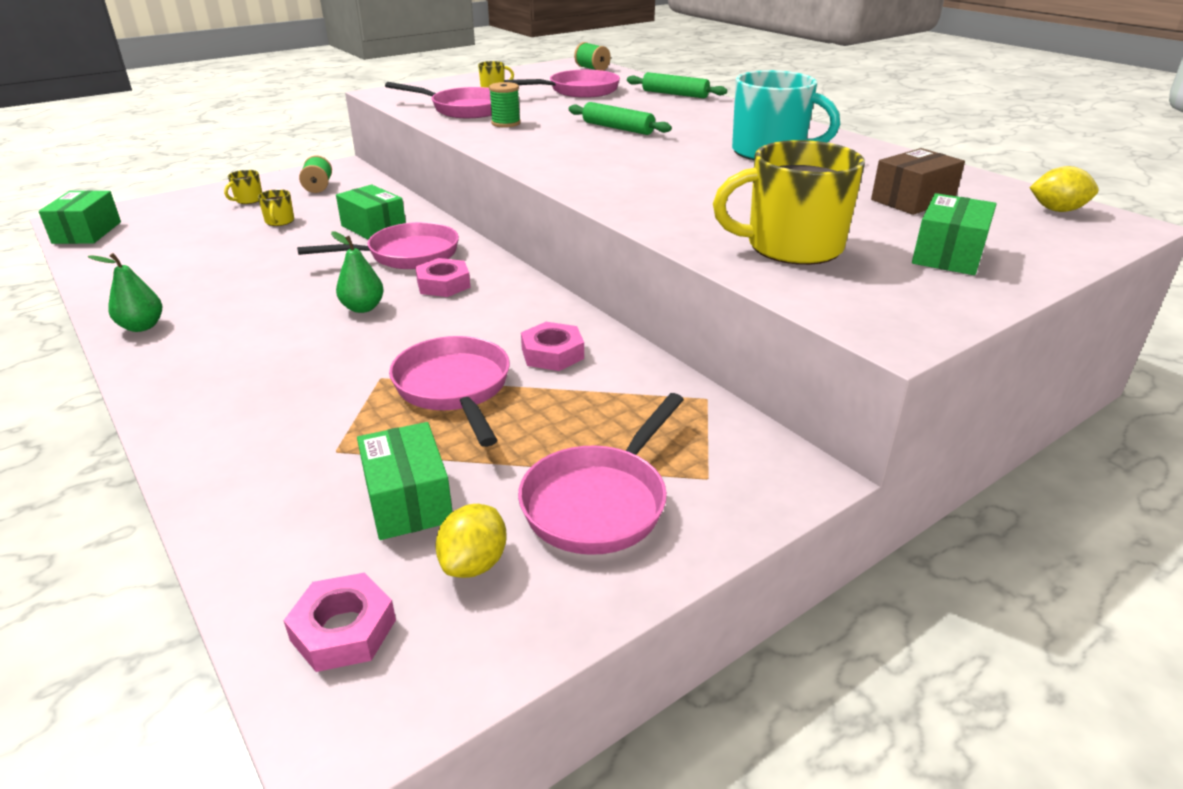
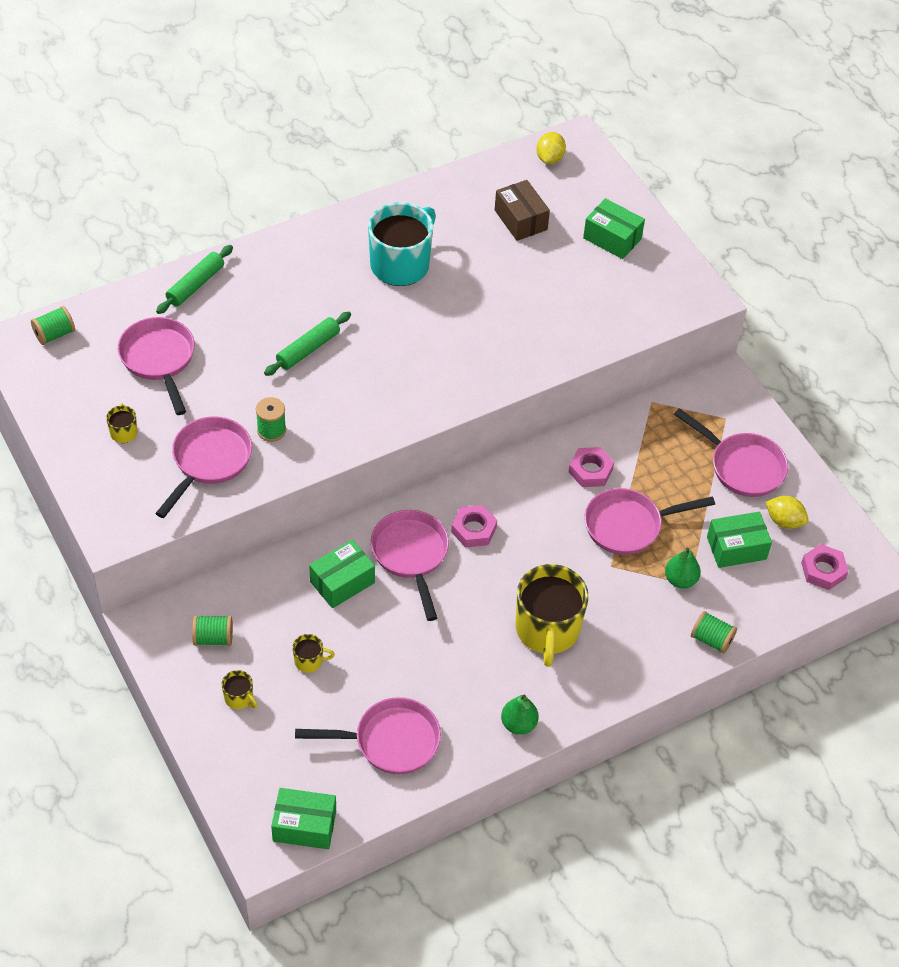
camera: 85 degrees left, 20 degrees up
green pear [331,231,384,313] -> green pear moved to [665,548,701,588]
yellow mug [713,140,865,265] -> yellow mug moved to [516,564,589,667]
none -> pink pan [295,697,441,774]
none -> green spool [691,611,737,654]

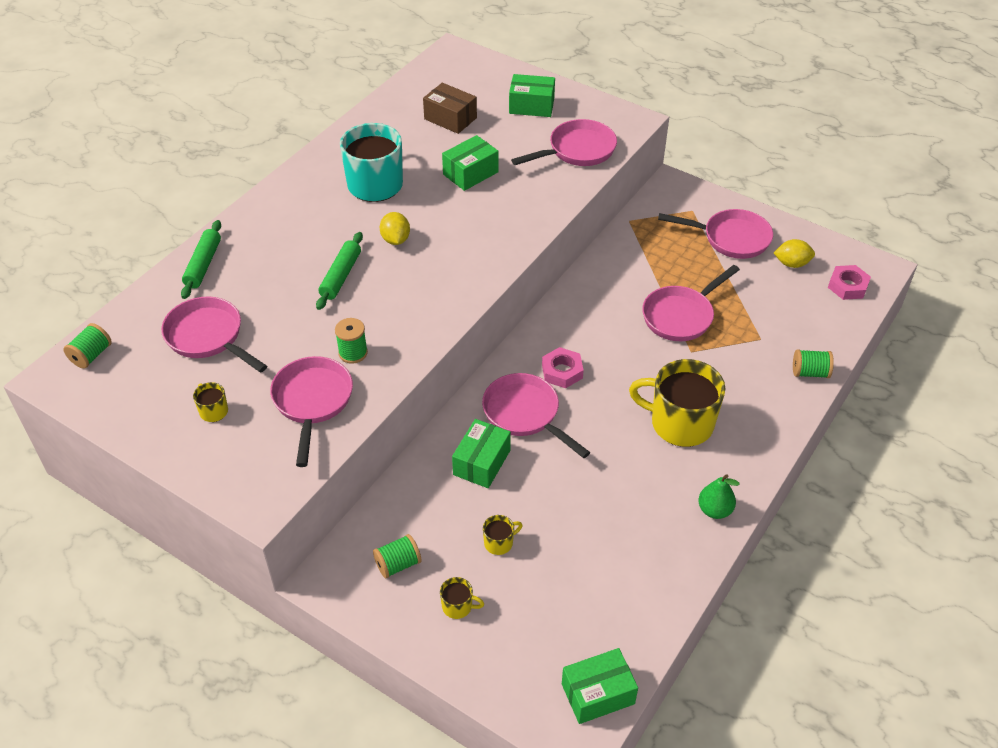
camera: 25 degrees left, 5 degrees down
pink pan [295,697,441,774] -> pink pan moved to [511,119,617,166]
yellow mug [516,564,589,667] -> yellow mug turned 135 degrees clockwise [629,359,725,447]
yellow lemon [536,132,566,164] -> yellow lemon moved to [380,212,410,245]
pink nut [569,447,614,487] -> none
green pear [665,548,701,588] -> none
green box [707,512,772,568] -> green box moved to [442,135,499,191]

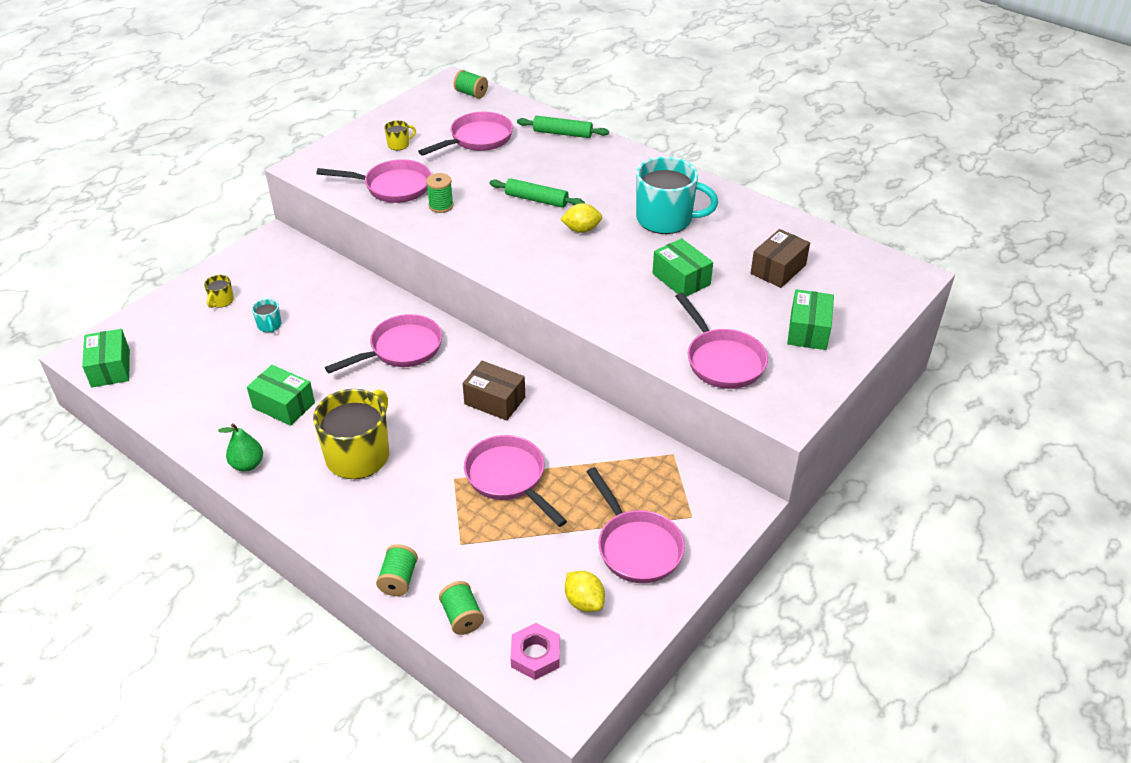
camera: 95 degrees right, 5 degrees down
green spool [373,534,422,579] -> green spool moved to [439,581,484,635]
green box [452,419,511,488] -> green box moved to [247,365,315,426]
yellow mug [483,515,523,555] -> turquoise mug [252,299,282,333]
pink nut [542,347,584,388] -> none
pink pan [658,209,773,259] -> pink pan turned 45 degrees counterclockwise [587,467,685,583]
yellow lemon [774,239,815,268] -> yellow lemon turned 45 degrees counterclockwise [565,571,605,612]
none -> brown box [463,361,525,421]

